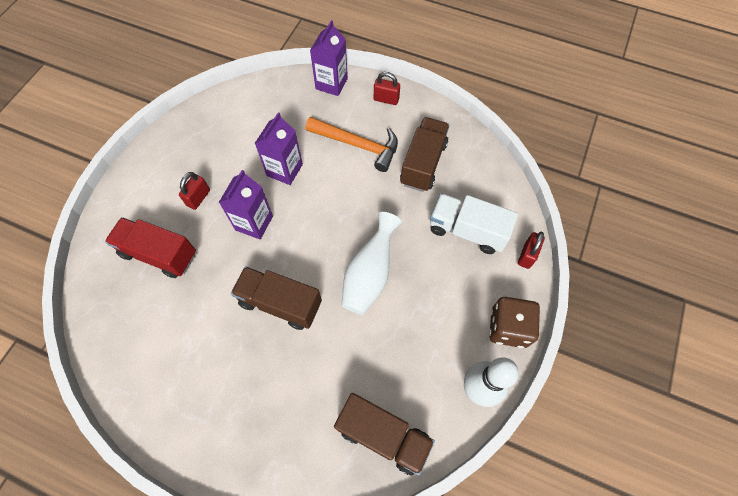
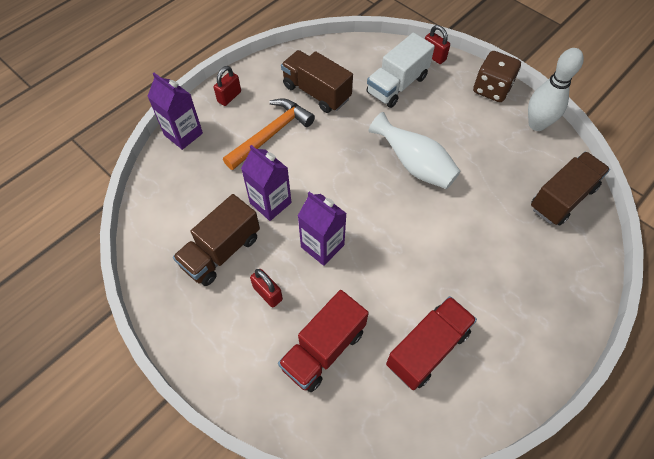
camera: 70 degrees left, 5 degrees down
brown truck [231,266,322,330] -> brown truck moved to [173,194,260,286]
none -> red truck [386,296,477,390]

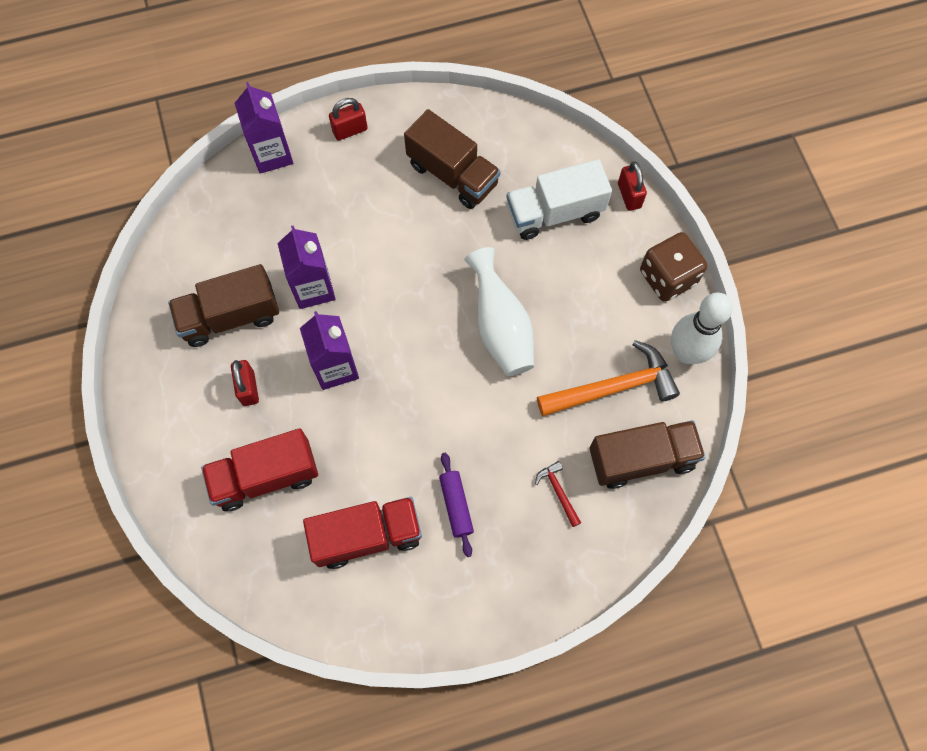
camera: 30 degrees right, 10 degrees up
orange hammer [223,99,315,170] -> orange hammer moved to [537,340,680,416]
brown truck [281,50,353,113] -> brown truck turned 150 degrees clockwise [404,109,501,209]
none -> purple rolling pin [439,453,474,557]
none -> red hammer [535,461,581,527]

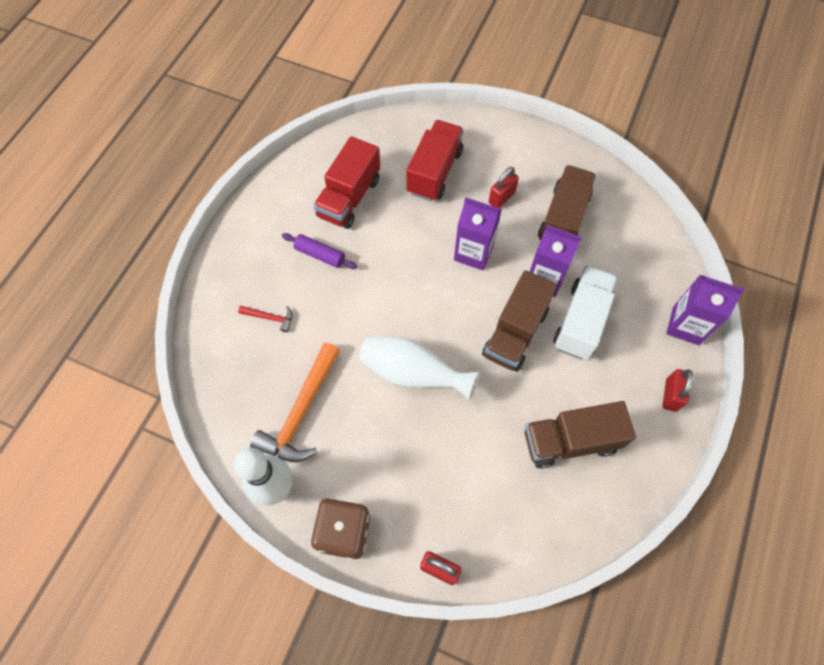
camera: 130 degrees right, 5 degrees down
red padlock [231,360,259,406] -> red padlock turned 75 degrees counterclockwise [489,167,519,208]
white truck [506,159,612,240] -> white truck moved to [553,266,618,360]
brown truck [590,420,706,489] -> brown truck moved to [482,270,557,372]

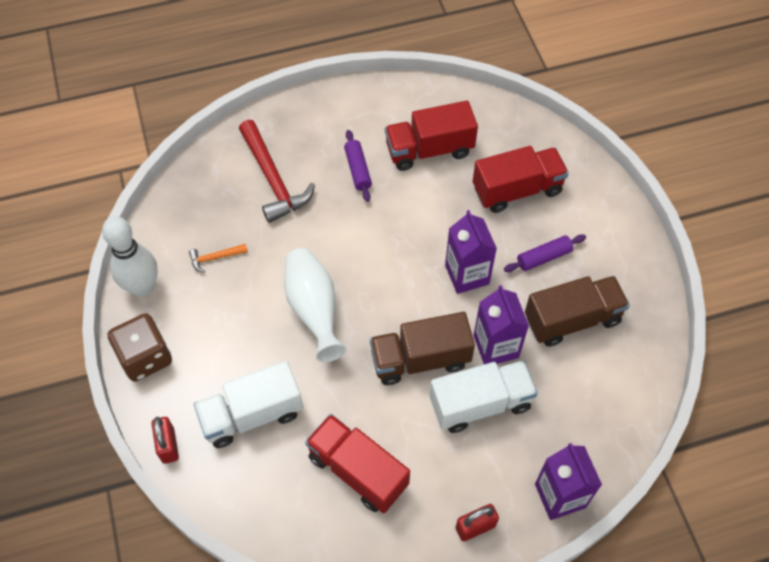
camera: 50 degrees right, 5 degrees down
red hammer [238,306,293,333] -> red hammer [239,120,315,223], size x2.17
orange hammer [250,342,340,462] -> orange hammer [189,244,248,273], size x0.46
red padlock [489,167,519,208] -> purple rolling pin [504,234,586,272]
brown truck [525,401,636,468] -> red truck [305,414,410,513]
none -> white truck [194,361,303,448]

